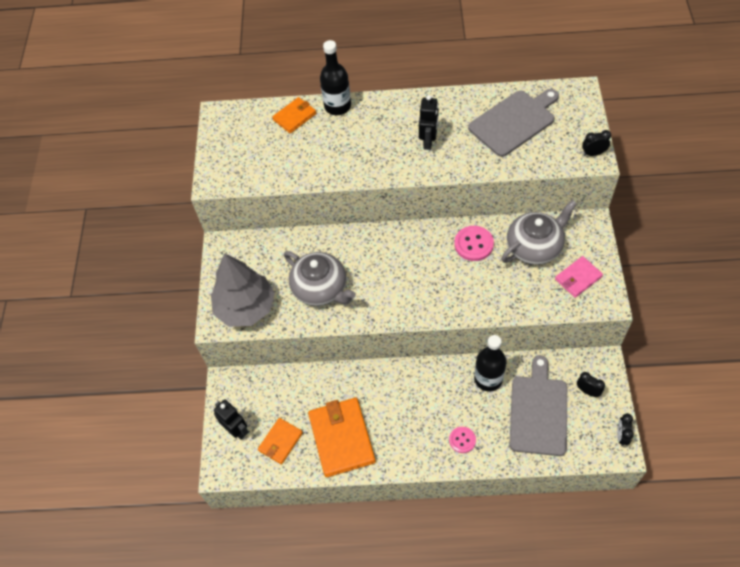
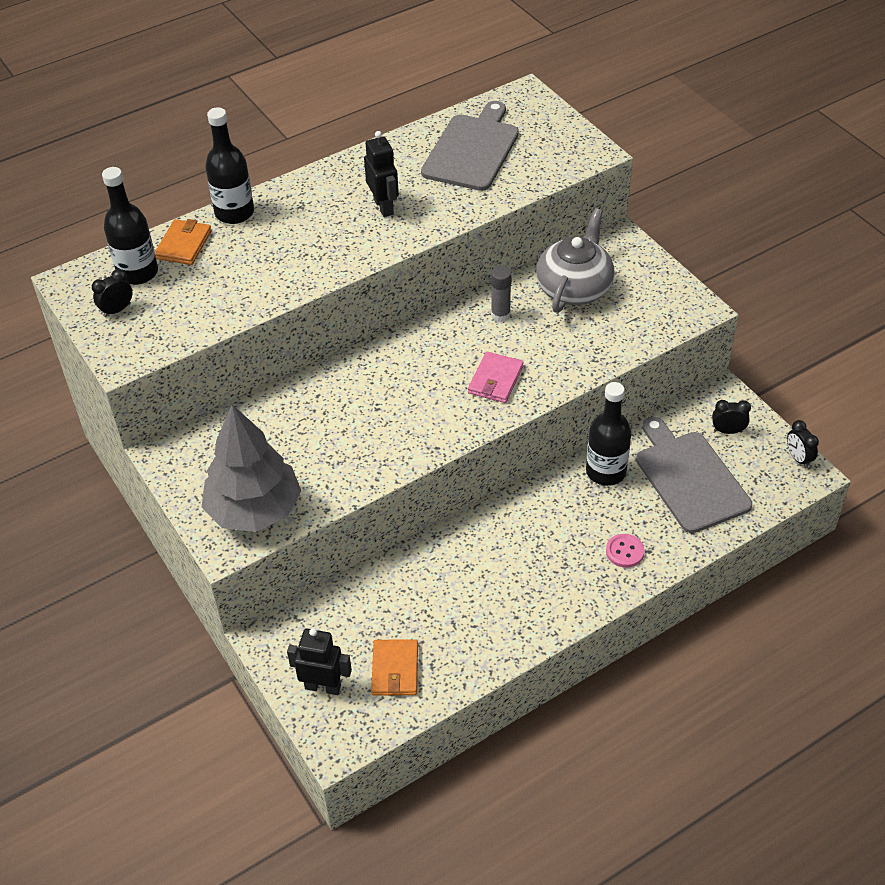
camera: 35 degrees left, 10 degrees down
grey teapot [284,251,356,306] -> none
orange wallet [308,398,376,477] -> none
pink button [454,226,494,261] -> grey glue stick [491,266,512,322]
pink wallet [555,256,603,298] -> pink wallet moved to [468,352,524,403]
black clock [582,130,611,156] -> black clock moved to [92,269,133,317]
none -> black bottle [102,167,158,285]

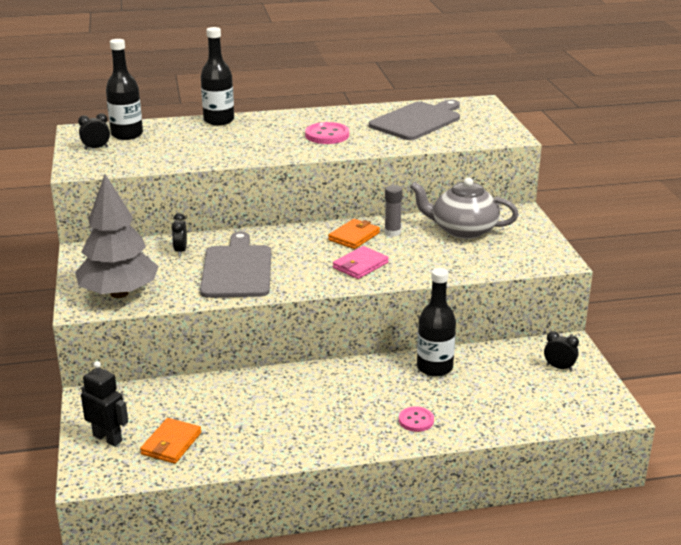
camera: 20 degrees right, 20 degrees down
orange wallet [155,219,212,265] -> orange wallet moved to [328,219,380,249]
black robot [364,131,399,217] -> pink button [305,122,349,144]
grey teapot [536,208,614,313] -> grey teapot turned 120 degrees counterclockwise [410,177,519,239]
grey cutting board [636,417,752,533] -> grey cutting board moved to [200,232,271,298]
black clock [787,420,819,468] -> black clock moved to [171,213,187,256]

